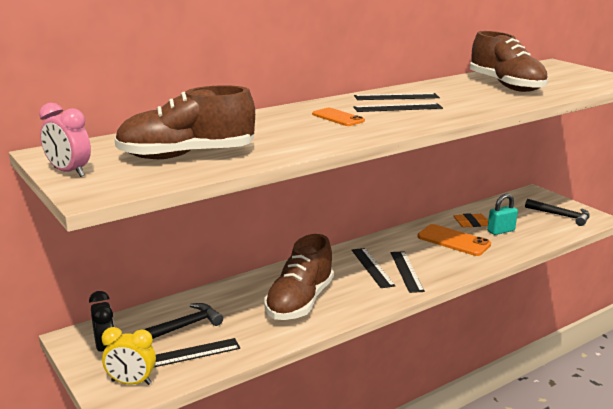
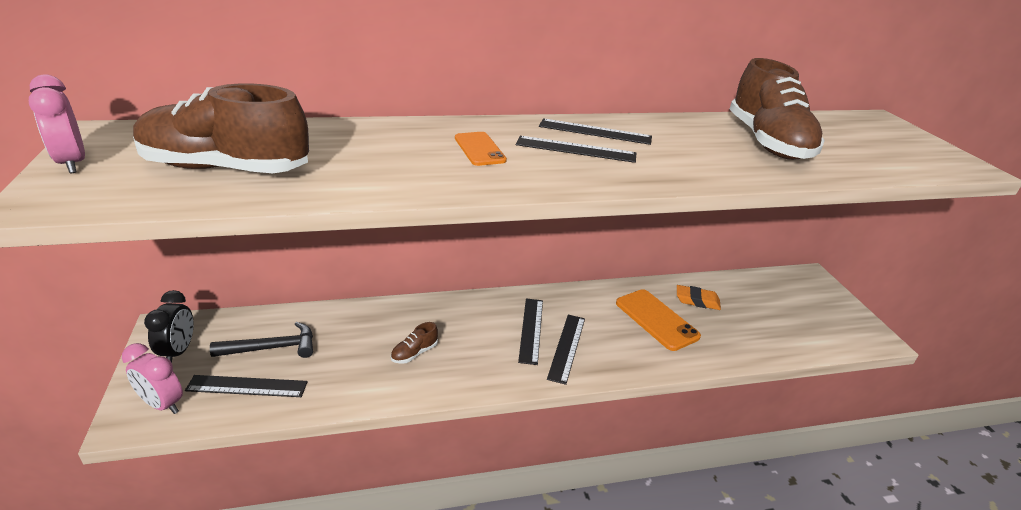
camera: 20 degrees right, 10 degrees up
yellow clock [102,327,156,385] -> pink clock [122,343,183,414]
brown shoe [265,234,334,320] -> brown shoe [391,322,438,364], size x0.41
turquoise padlock [487,194,518,235] -> none
black hammer [525,199,590,226] -> none

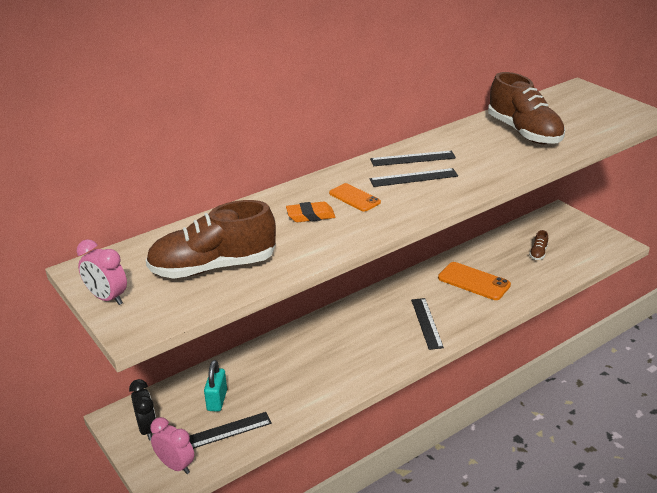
camera: 20 degrees left, 0 degrees up
pink clock [122,343,183,414] -> pink clock turned 150 degrees counterclockwise [150,417,194,474]
black hammer [210,322,313,358] -> turquoise padlock [204,360,227,412]
brown shoe [391,322,438,364] -> brown shoe moved to [529,230,548,260]
black ruler [518,298,543,365] -> none
orange eraser [677,285,721,310] -> orange eraser moved to [286,201,335,222]

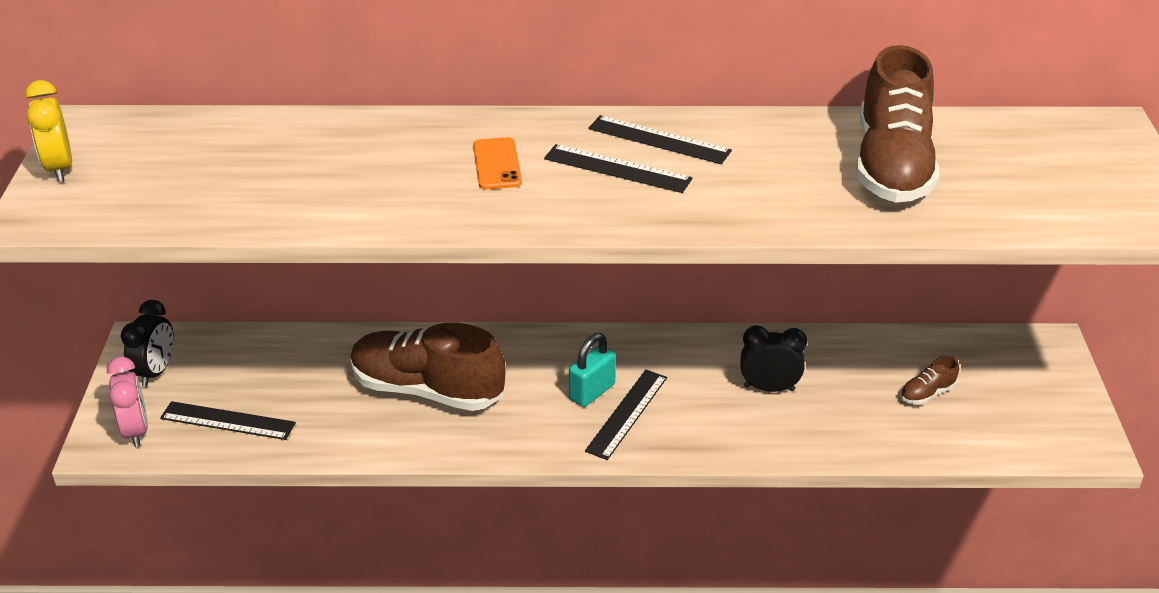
camera: 35 degrees right, 5 degrees up
pink clock [77,240,127,305] -> yellow clock [25,80,72,182]
brown shoe [146,200,276,279] -> brown shoe moved to [350,323,506,411]
turquoise padlock [204,360,227,412] -> turquoise padlock moved to [569,333,616,407]
orange eraser [286,201,335,222] -> none
orange phone [438,262,511,300] -> black clock [741,325,807,392]

